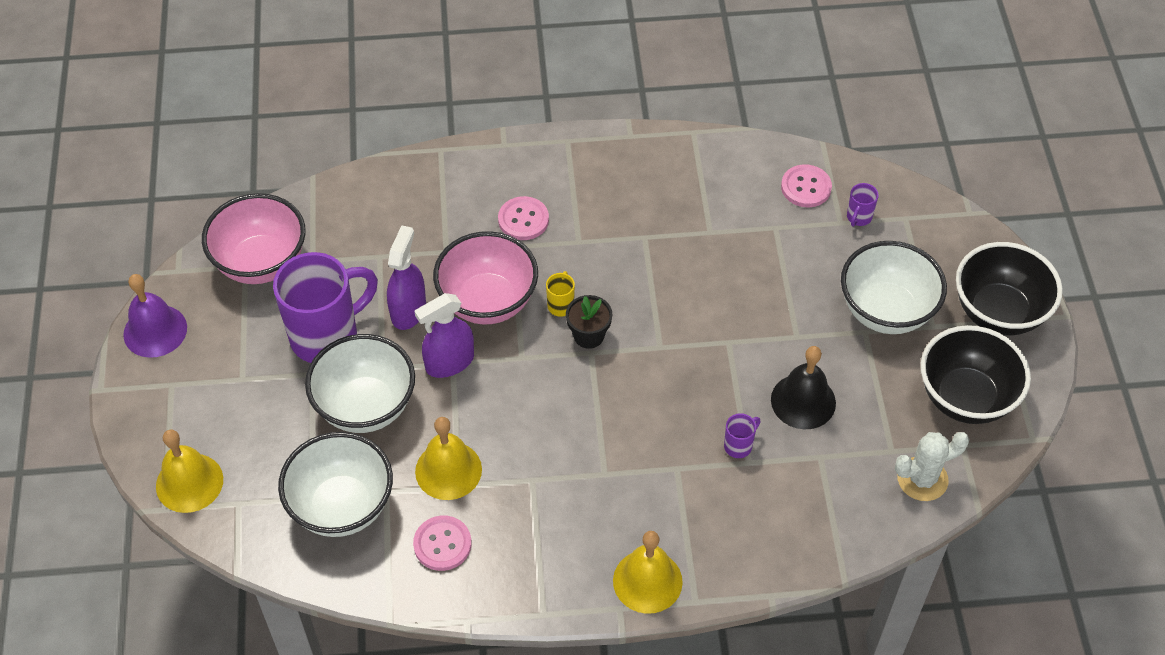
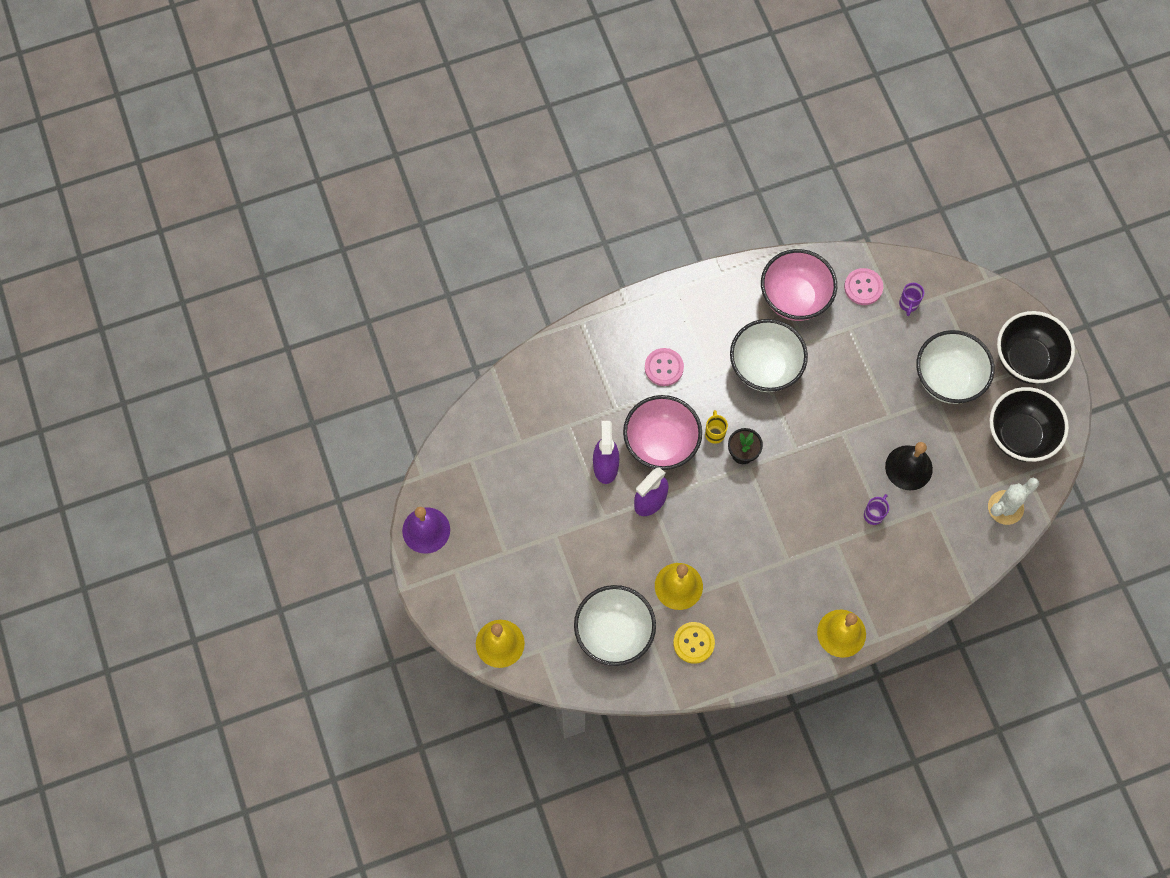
camera: 15 degrees left, 15 degrees up
pink bowl [202,193,306,284] -> pink bowl moved to [761,249,837,321]
purple mug [273,252,378,363] -> none
white bowl [305,334,415,433] -> white bowl moved to [730,319,808,392]
pink button [413,516,472,571] -> yellow button [673,622,715,664]

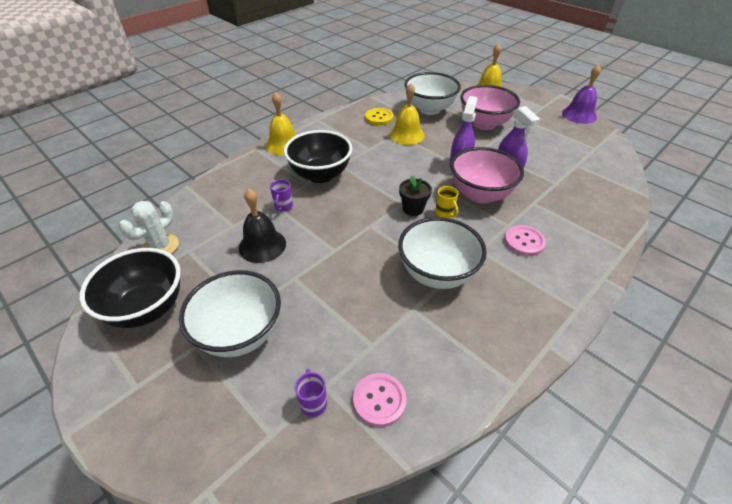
camera: 155 degrees right, 25 degrees down
pink bowl [761,249,837,321] -> pink bowl moved to [460,85,520,130]
black bowl [997,311,1075,384] -> black bowl moved to [284,130,352,183]

